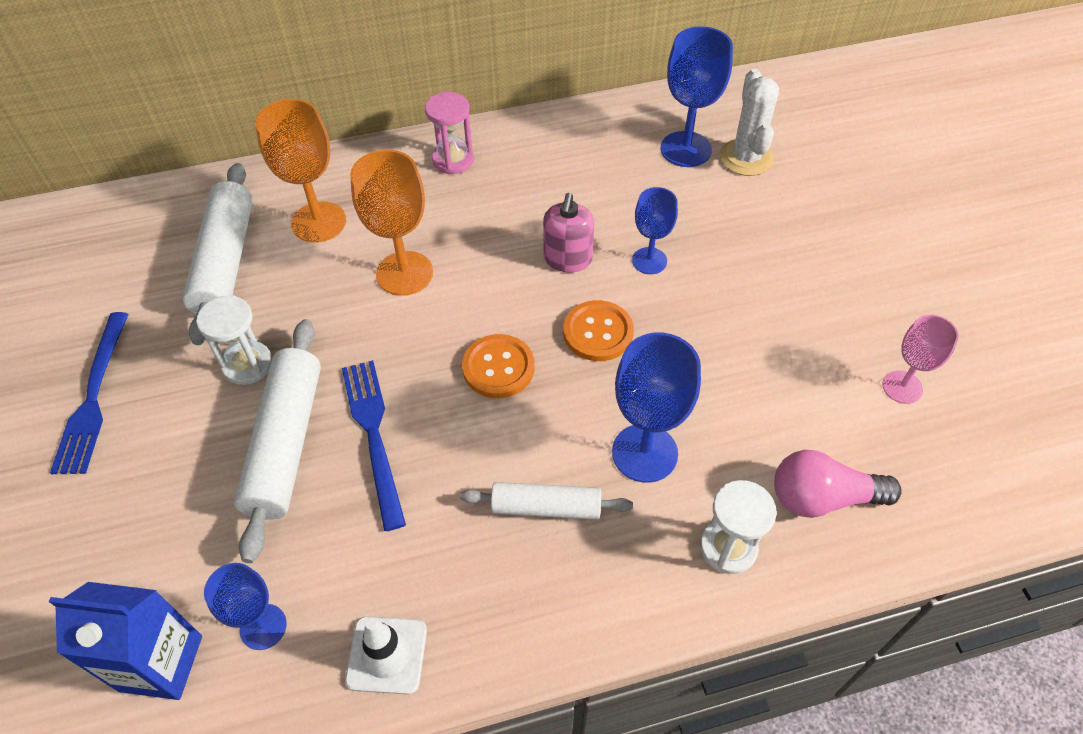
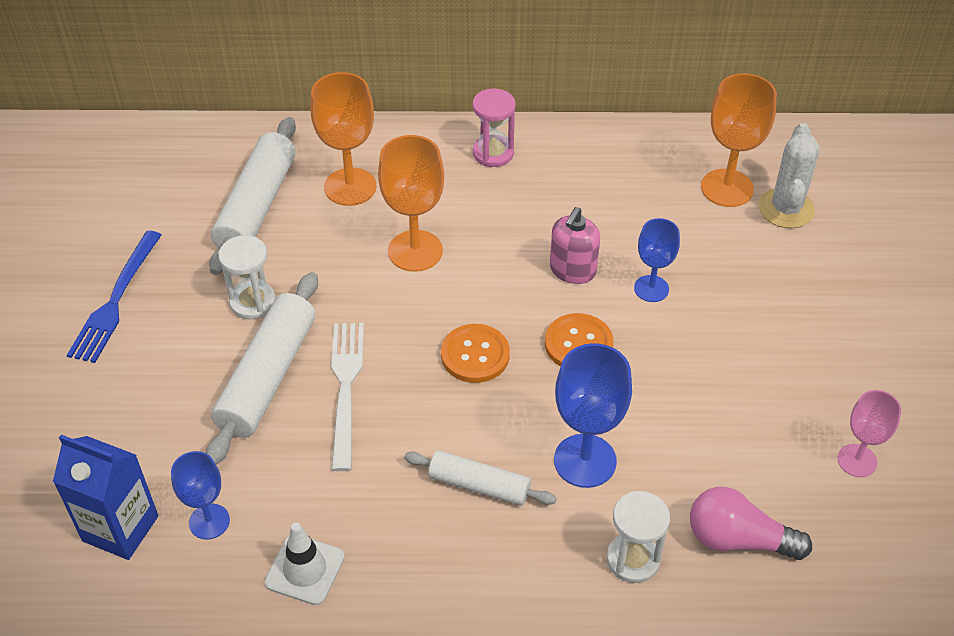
camera: 15 degrees right, 5 degrees down
blue fork [342,360,406,531] -> white fork [331,323,364,471]
blue goblet [661,26,733,167] -> orange goblet [701,73,777,207]

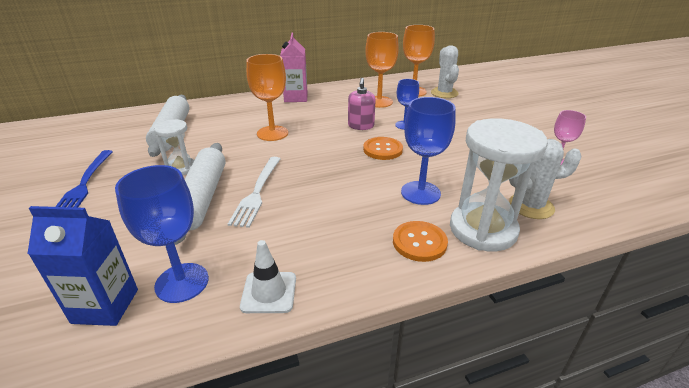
camera: 20 degrees left, 15 degrees down
blue goblet [171,451,230,540] -> blue goblet [115,165,209,303], size x1.61
orange goblet [310,72,377,206] -> orange goblet moved to [365,32,399,108]
white fork [331,323,364,471] -> white fork turned 150 degrees counterclockwise [228,157,281,228]
white rolling pin [404,450,557,506] -> none
orange button [441,324,510,383] -> orange button moved to [393,221,448,262]
pink hourglass [473,89,515,167] -> pink carton [280,33,308,102]
white hourglass [606,491,670,583] -> white hourglass [450,118,548,251], size x1.84
pink light bulb [690,487,812,560] -> white cactus [509,139,582,219]

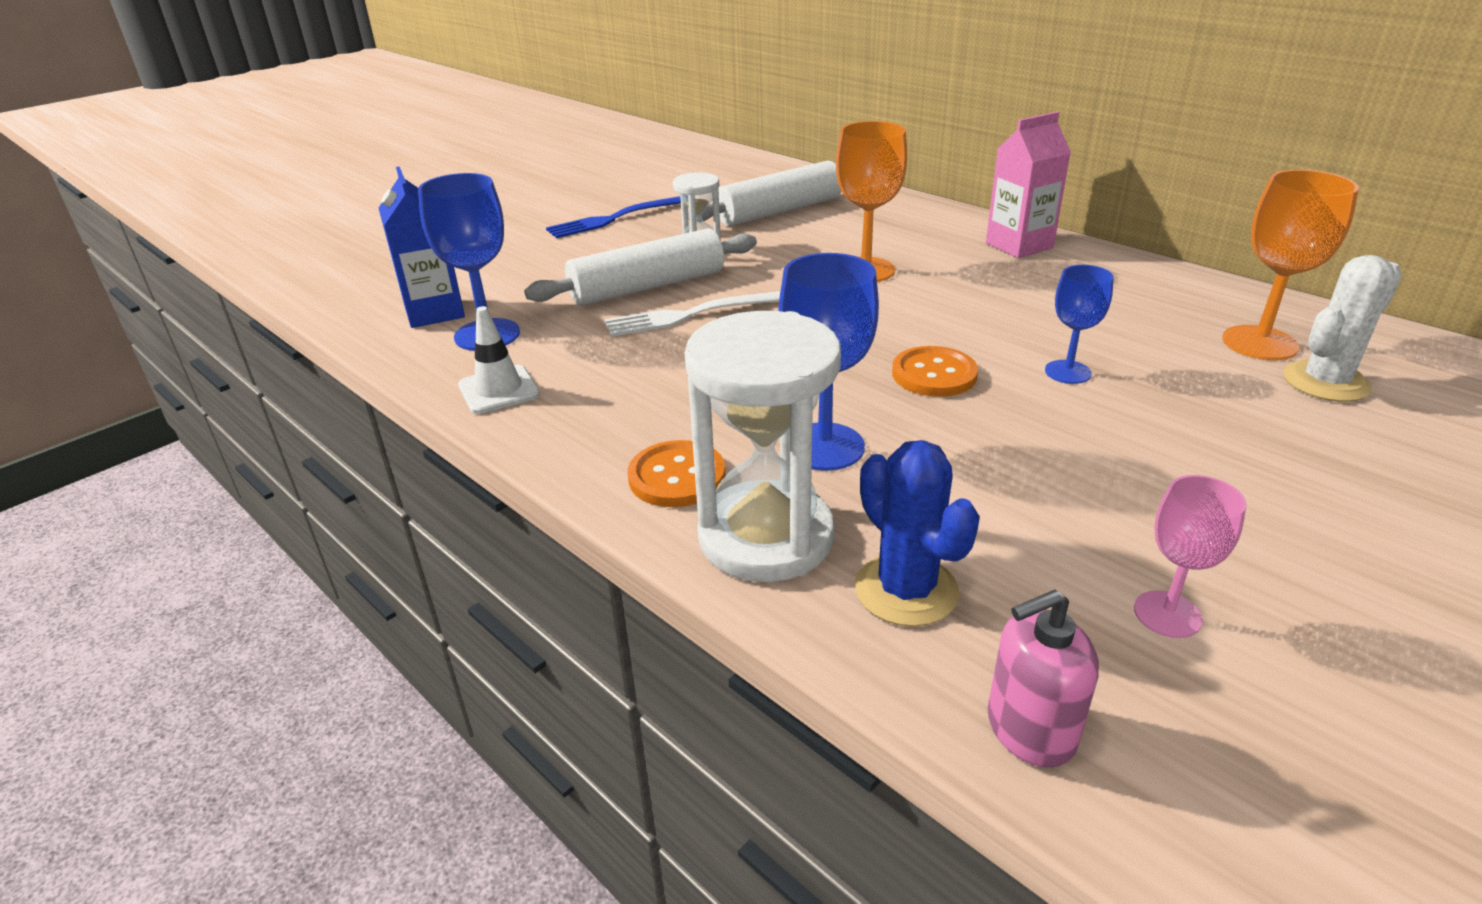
camera: 65 degrees right, 0 degrees up
pink soap dispenser [348,78,376,130] -> pink soap dispenser moved to [988,590,1099,768]
orange goblet [365,32,399,108] -> none
white cactus [509,139,582,219] -> blue cactus [855,440,980,627]

